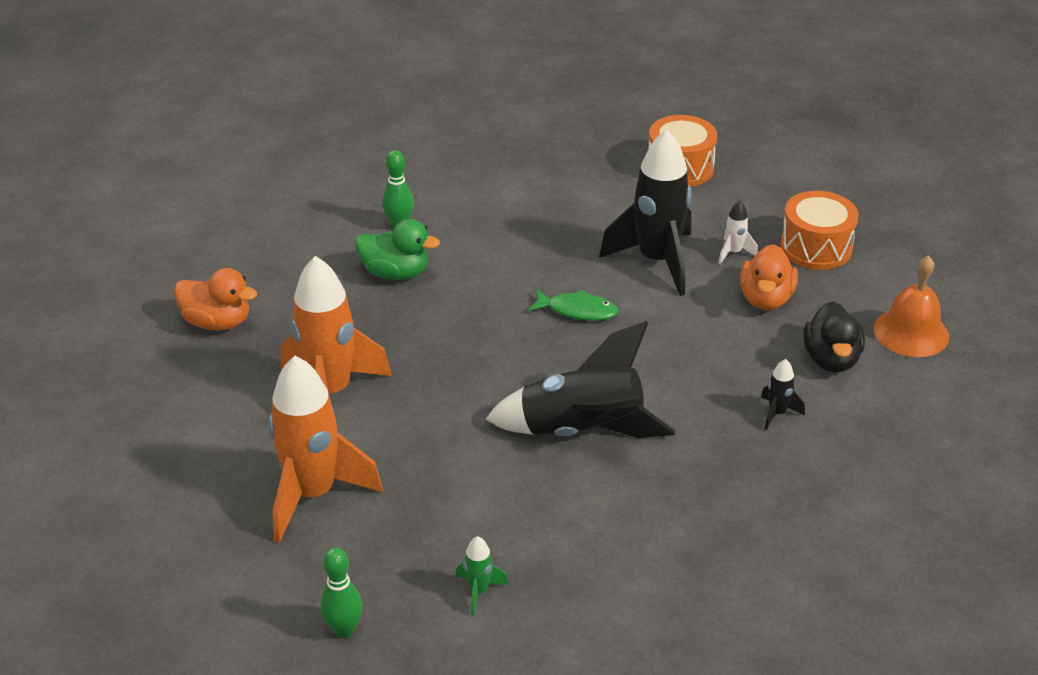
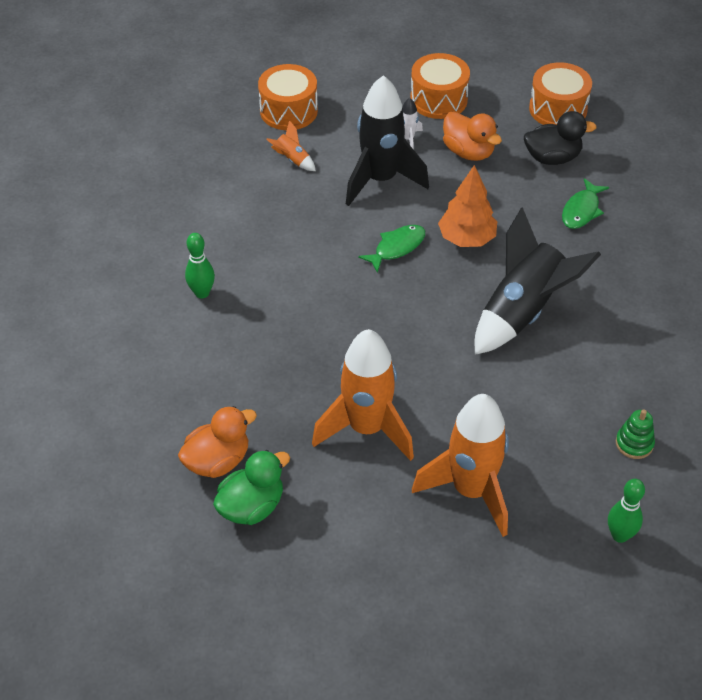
camera: 55 degrees left, 10 degrees up
green duck [355,219,440,280] -> green duck moved to [213,450,290,525]
green rocket [456,536,509,616] -> green stacking toy [615,409,655,459]
black rocket [761,359,805,430] -> green fish [562,178,609,229]
black duck [803,301,865,373] -> black duck turned 45 degrees counterclockwise [524,111,597,165]
orange bell [874,255,949,357] -> orange drum [529,62,592,125]
none -> orange rocket [266,120,316,171]
none -> orange tree [438,165,497,247]

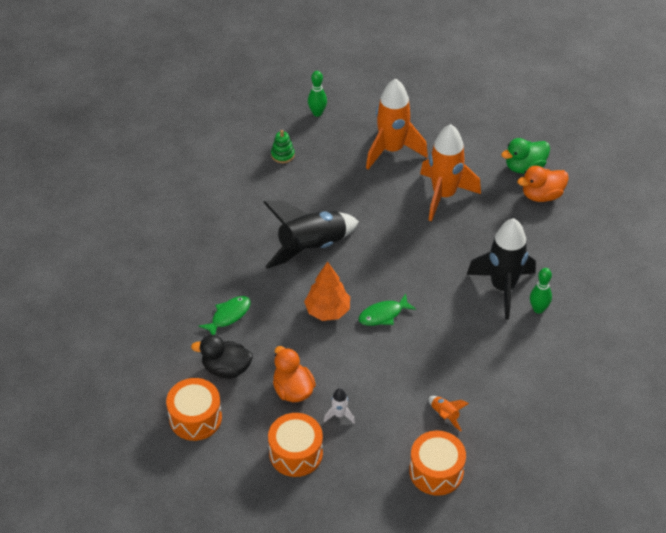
camera: 165 degrees left, 0 degrees up
black rocket [346,75,429,206] -> black rocket moved to [467,218,536,320]

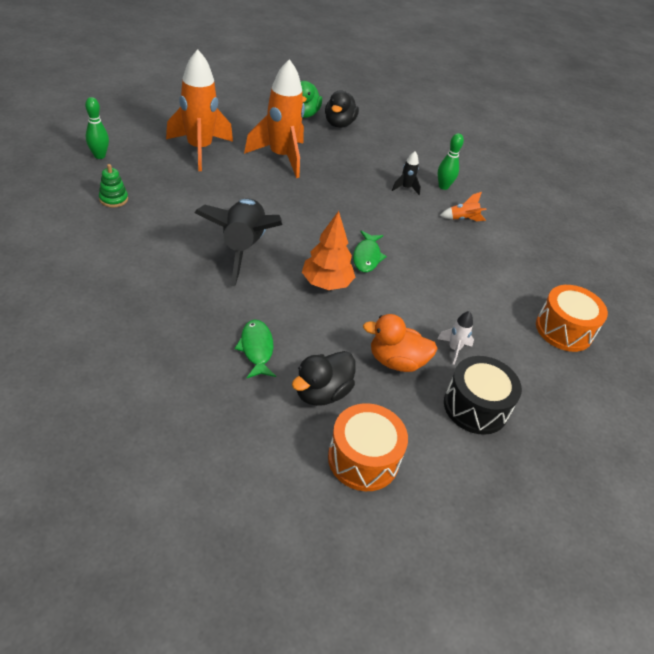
camera: 60 degrees left, 5 degrees down
orange drum [268,413,323,477] -> black drum [444,356,522,435]
orange rocket [429,396,469,432] -> orange rocket moved to [440,192,487,221]
black rocket [467,218,536,320] -> black rocket [392,151,421,195], size x0.42
orange duck [517,166,569,202] -> black duck [325,90,359,128]

